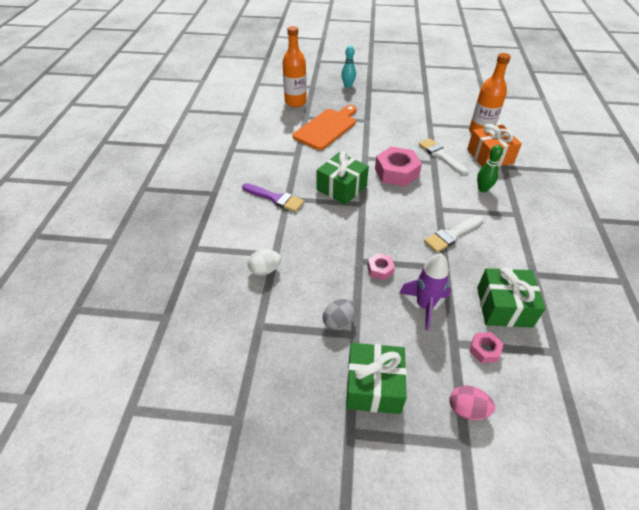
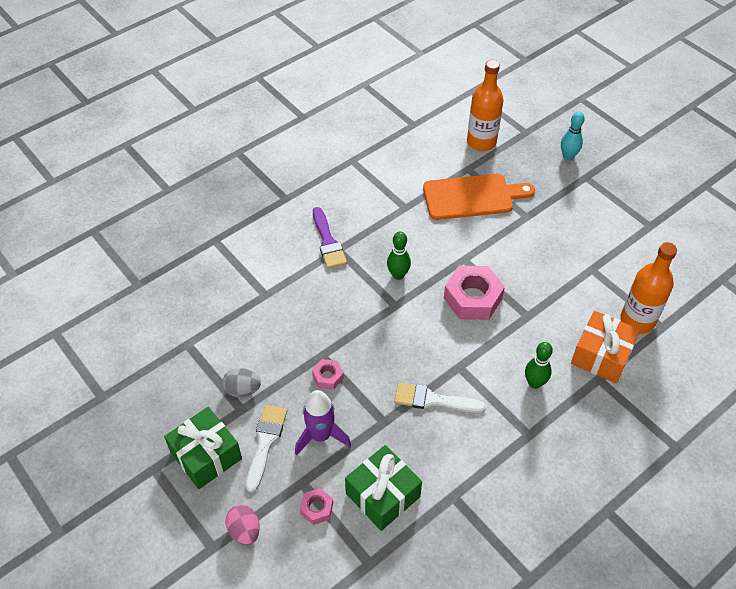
camera: 45 degrees right, 5 degrees up
white egg [248,249,281,276] -> none
green gift [317,152,369,205] -> green bowling pin [387,231,411,280]
white brush [419,138,468,175] -> white brush moved to [246,405,287,492]

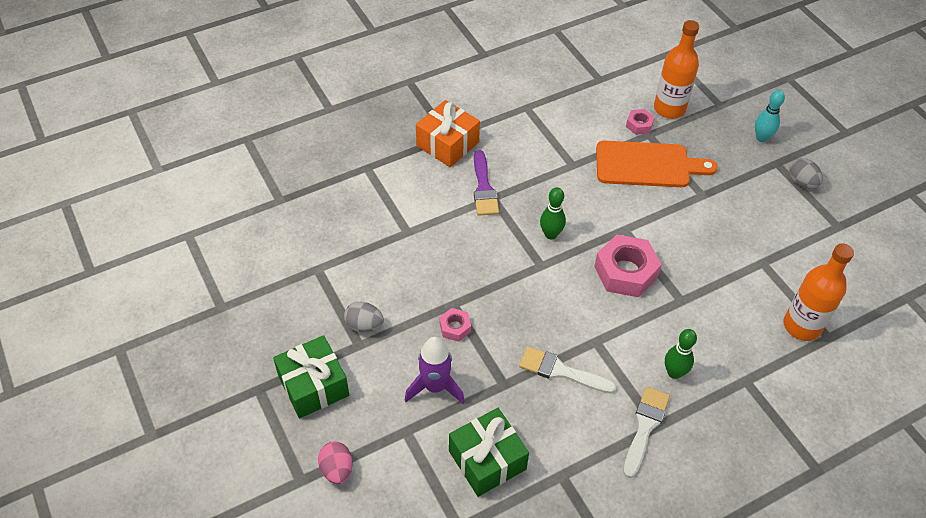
camera: 10 degrees right, 0 degrees up
white brush [246,405,287,492] -> white brush moved to [623,386,670,478]
pink nut [300,488,333,525] -> pink nut moved to [626,109,655,135]
orange gift [571,311,640,383] -> orange gift moved to [416,100,480,167]
none -> grey egg [789,158,823,188]

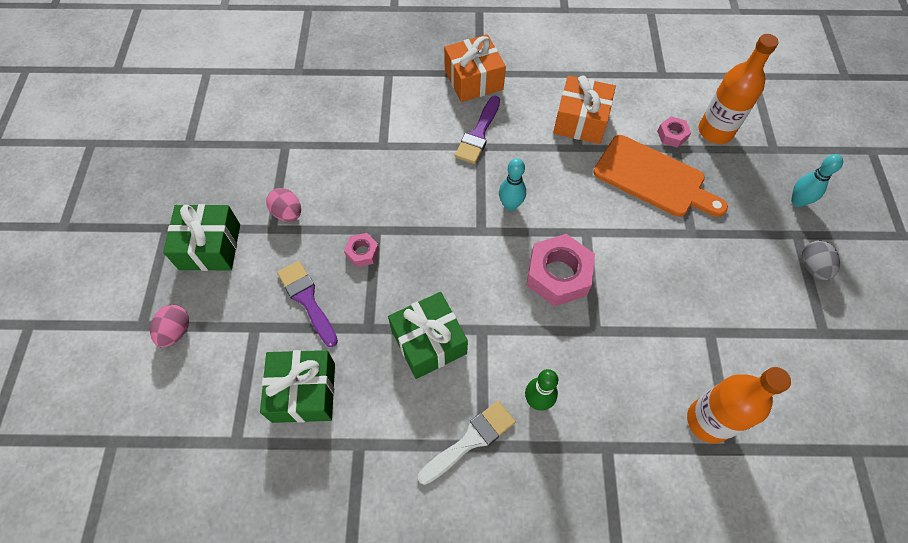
camera: 30 degrees right, 10 degrees up
grey egg [344,302,384,332] -> pink egg [266,188,301,222]
purple rocket [405,337,465,404] -> purple brush [277,261,338,347]
white brush [519,346,616,394] -> green gift [388,292,468,379]
green bowling pin [540,187,566,239] -> turquoise bowling pin [499,158,526,211]
none -> orange gift [553,76,616,144]

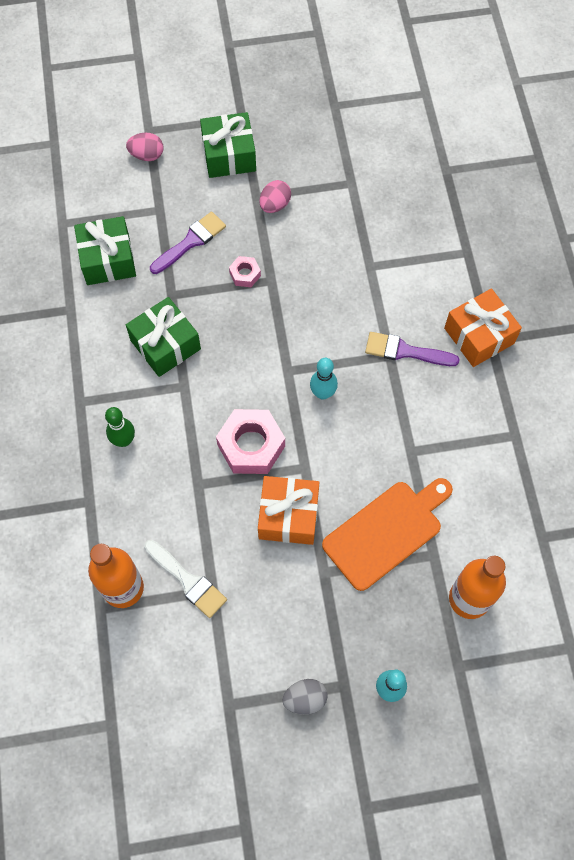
camera: 80 degrees right, 5 degrees up
white brush [418,401,516,485] -> white brush moved to [144,540,227,618]
orange gift [553,76,616,144] -> orange gift moved to [258,476,320,545]
orange cutting board [593,135,728,217] -> orange cutting board turned 150 degrees counterclockwise [322,478,453,591]
pink nut [657,116,691,147] -> none

